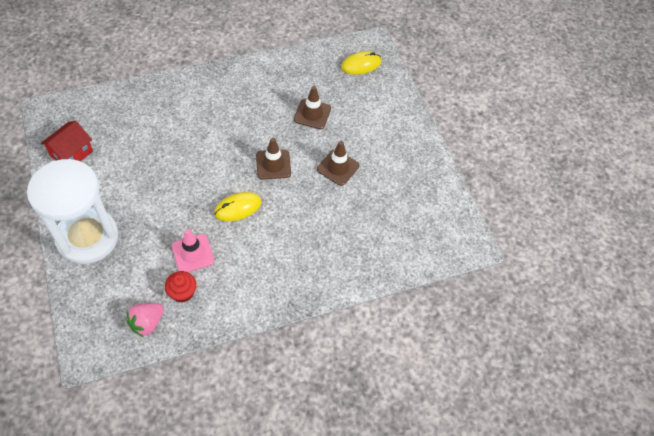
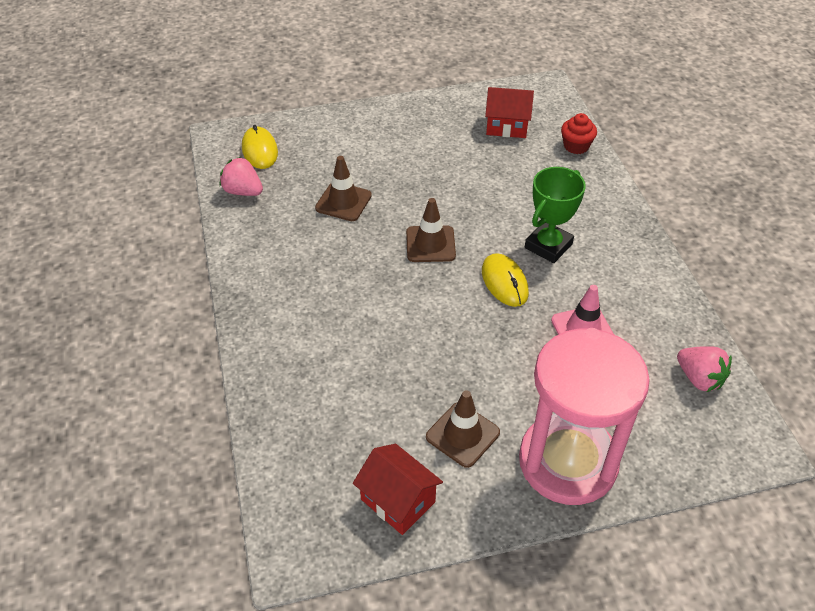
camera: 80 degrees left, 10 degrees down
white hourglass [27,159,119,264] -> pink hourglass [519,328,650,505]
red cupcake [165,271,197,302] -> red cupcake moved to [561,113,597,154]
brown traffic cone [317,141,359,186] -> brown traffic cone moved to [426,390,500,468]
none -> pink strawberry [220,157,263,196]
none -> red house [485,87,534,138]
none -> green trophy [525,167,586,263]

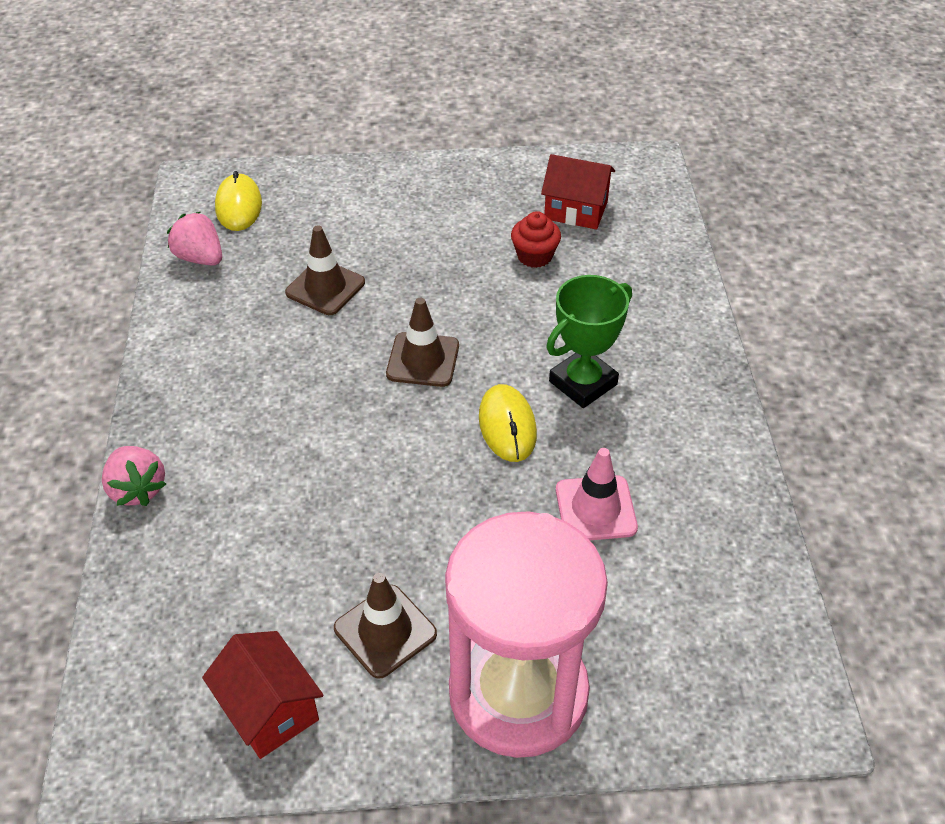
camera: 10 degrees right, 0 degrees up
red cupcake [561,113,597,154] -> red cupcake moved to [511,211,561,268]
pink strawberry [677,346,732,392] -> pink strawberry moved to [102,446,166,506]

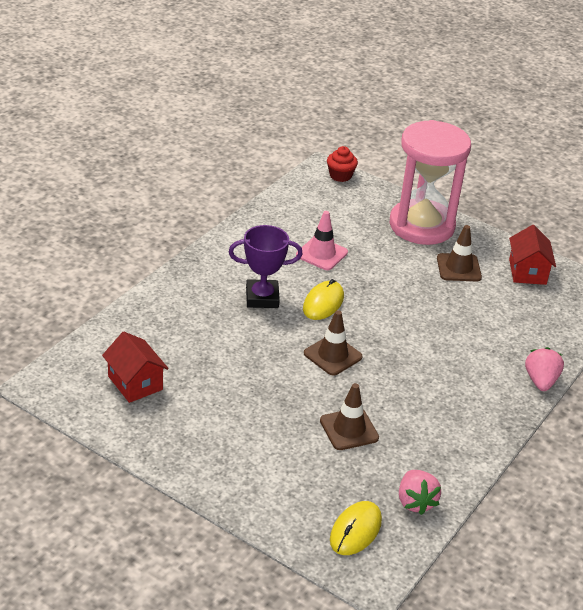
camera: 145 degrees left, 10 degrees down
red cupcake [511,211,561,268] -> red cupcake moved to [327,146,358,182]
green trophy [546,275,632,408] -> purple trophy [229,225,303,308]

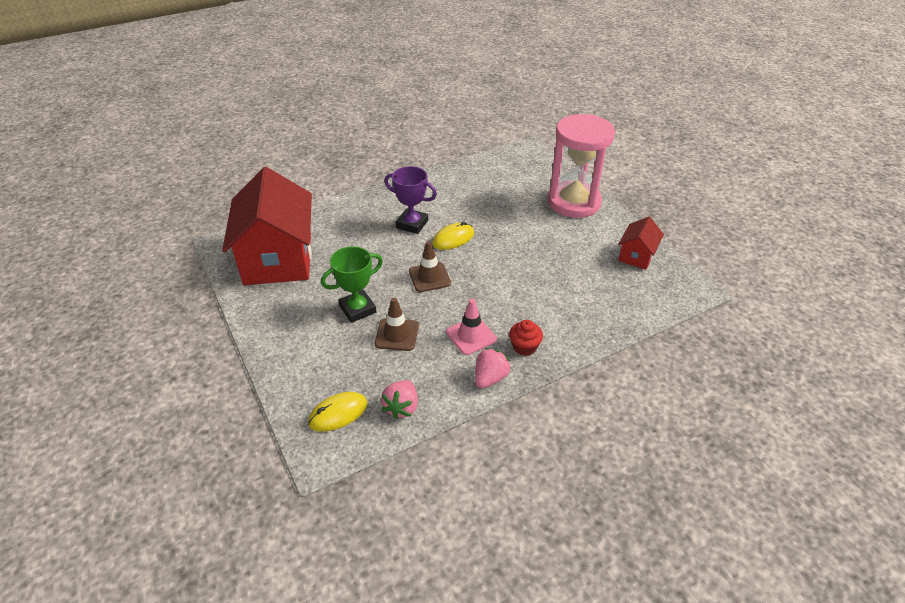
camera: 30 degrees right, 5 degrees up
red house [102,331,169,403] -> red house [222,167,312,285], size x2.20
pink traffic cone [296,211,348,270] -> pink traffic cone moved to [446,299,497,355]
red cupcake [327,146,358,182] -> red cupcake moved to [509,320,543,356]
brown traffic cone [437,225,482,282] -> none
pink strawberry [525,347,564,391] -> pink strawberry moved to [475,348,511,389]
none -> green trophy [321,246,383,323]

